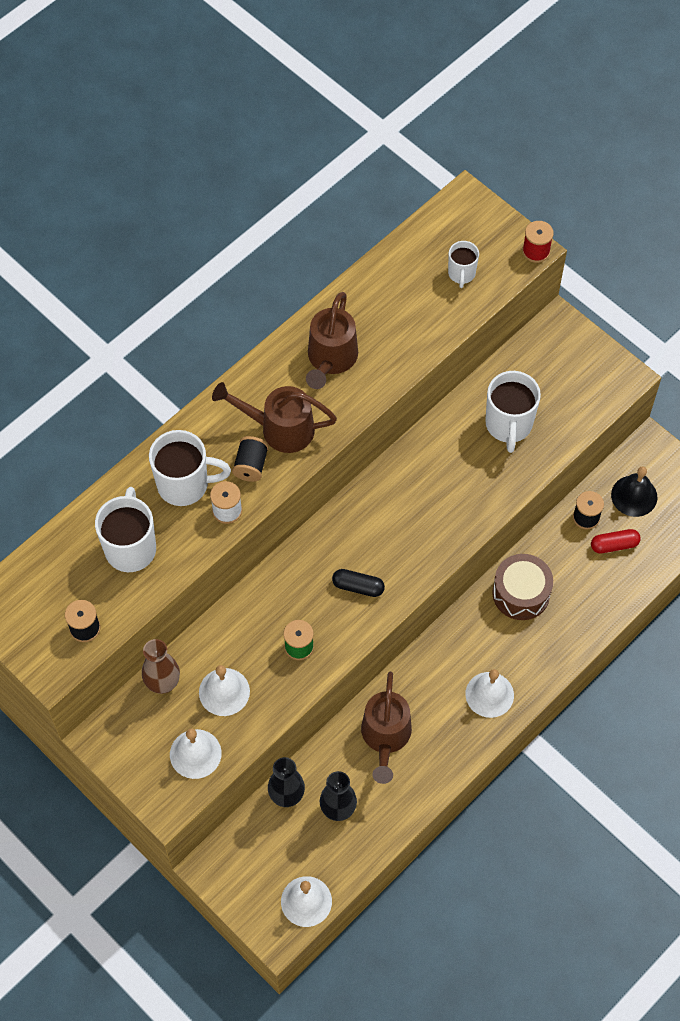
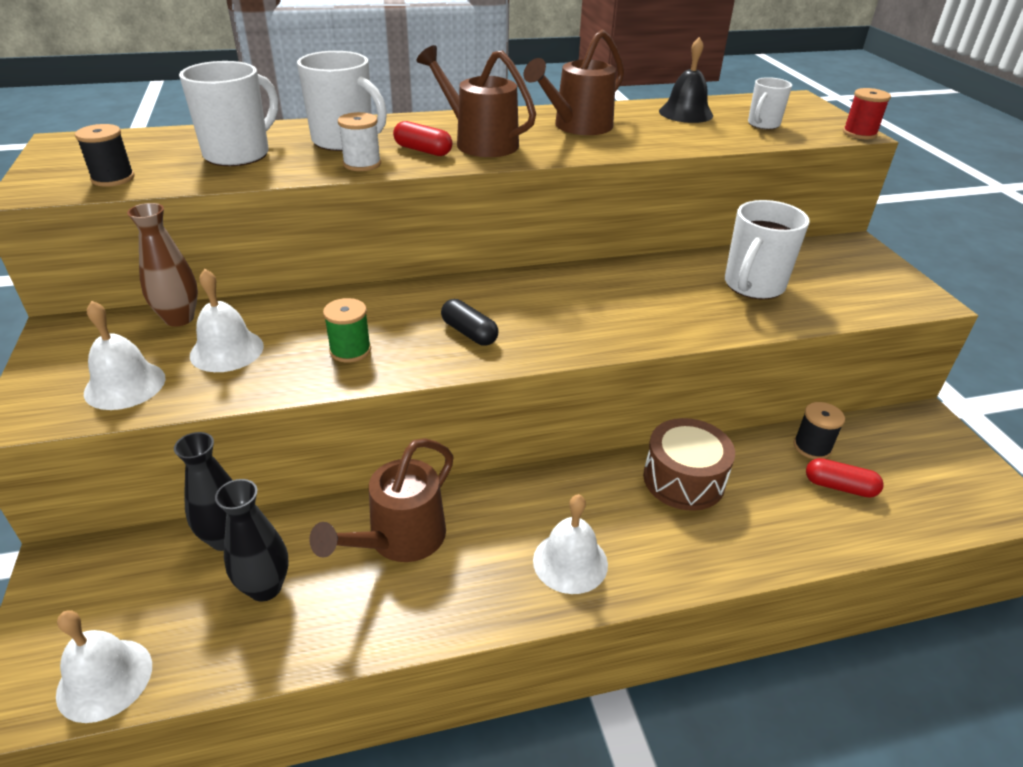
camera: 30 degrees right, 25 degrees down
black spool [232,436,269,482] -> red capsule [393,121,452,156]
black bell [611,467,657,517] -> black bell moved to [659,37,713,123]

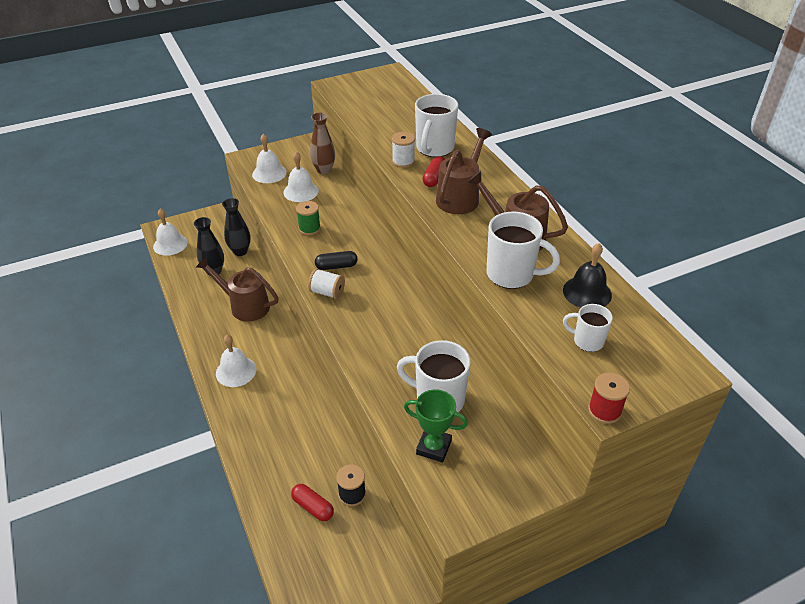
camera: 80 degrees right, 5 degrees up
black spool [75,124,135,187] -> none
white mug [179,61,279,166] -> white mug moved to [487,212,560,289]
black capsule [441,299,498,345] -> black capsule turned 45 degrees clockwise [315,251,358,270]
brown drum [643,418,735,511] -> none
red capsule [806,458,884,497] -> red capsule turned 60 degrees counterclockwise [291,484,334,521]
none -> white spool [308,268,345,299]
none -> green trophy [404,389,468,463]

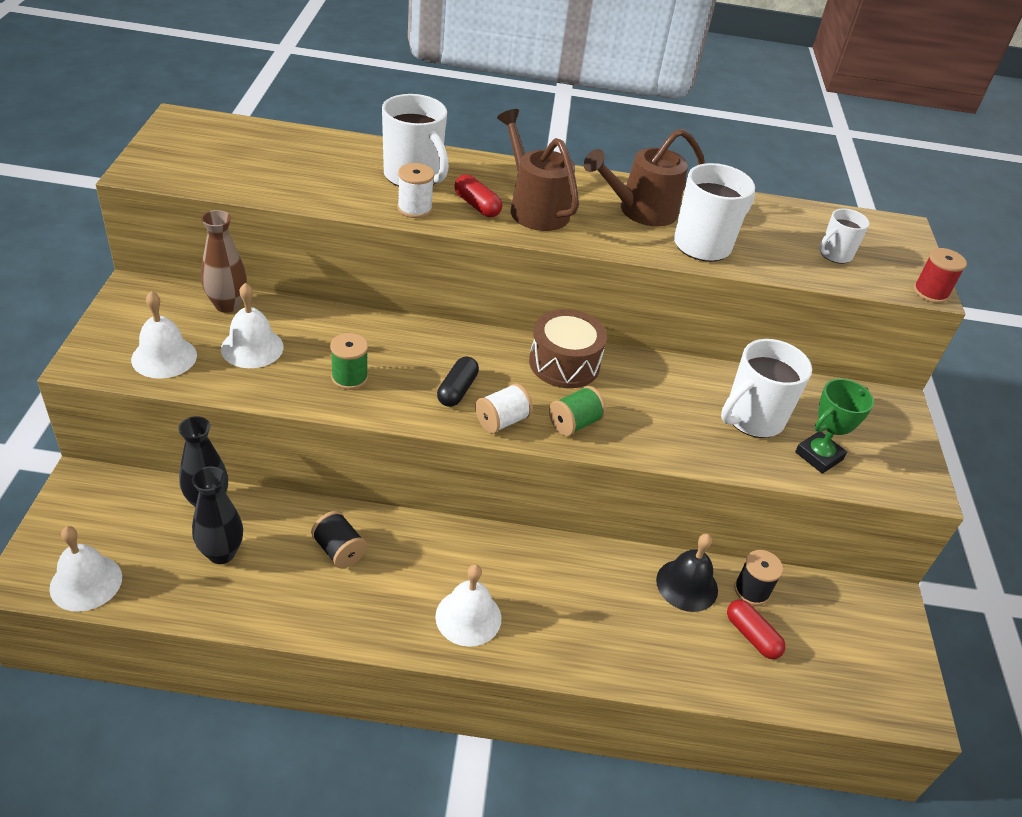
camera: 65 degrees left, 0 degrees up
brown watering can [196,257,278,322] -> black spool [311,511,367,569]
red capsule [291,484,334,521] -> red capsule turned 75 degrees clockwise [727,600,786,659]
black bell [563,243,612,308] -> black bell moved to [656,534,718,612]
none -> brown drum [529,309,607,388]
none -> green spool [549,386,606,436]

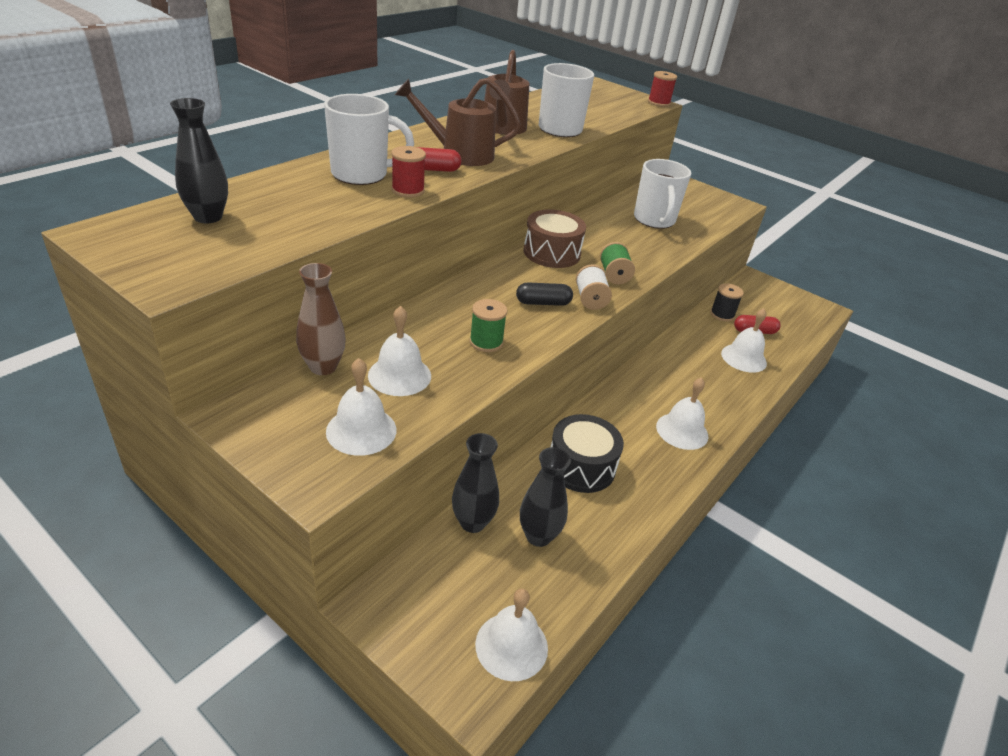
camera: 55 degrees left, 5 degrees down
black spool [311,511,367,569] -> black drum [551,414,624,493]
white spool [397,163,434,218] -> red spool [392,146,426,198]
black capsule [437,357,479,407] -> black capsule turned 60 degrees counterclockwise [516,282,573,306]
black bell [656,534,718,612] -> none
green trophy [795,379,874,474] -> none
white mug [819,208,870,264] -> none
none -> black vase [170,98,228,223]
none -> white bell [721,308,767,373]

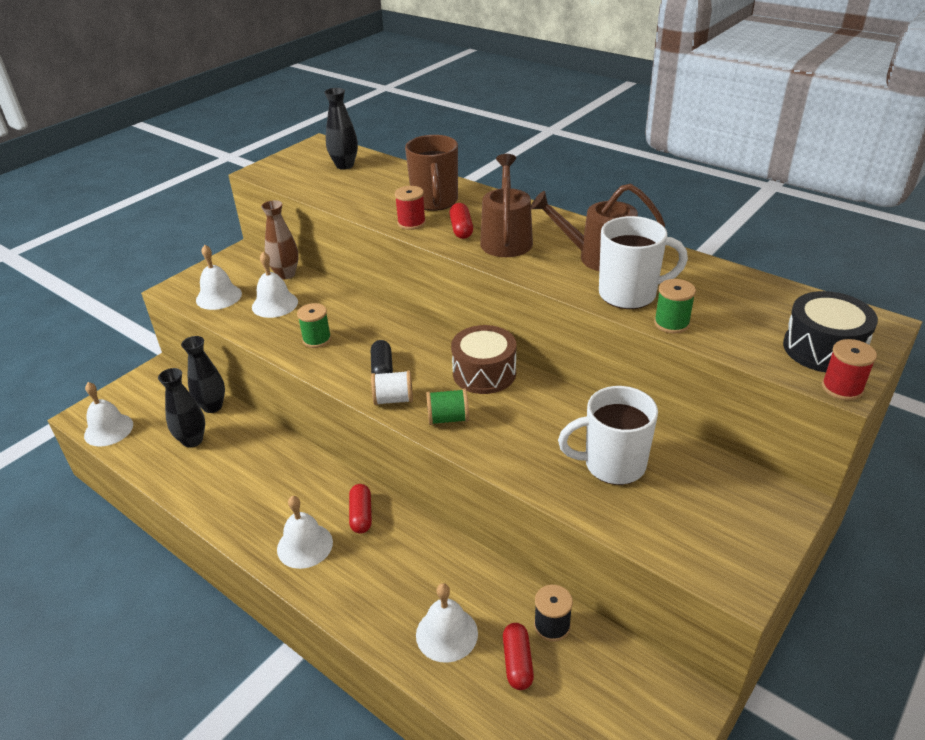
camera: 95 degrees right, 0 degrees up
white mug [324,94,414,185] -> brown mug [405,135,458,211]
black drum [551,414,624,493] -> black drum moved to [783,291,878,372]
none -> red capsule [349,484,372,534]
none -> green spool [654,279,696,333]

